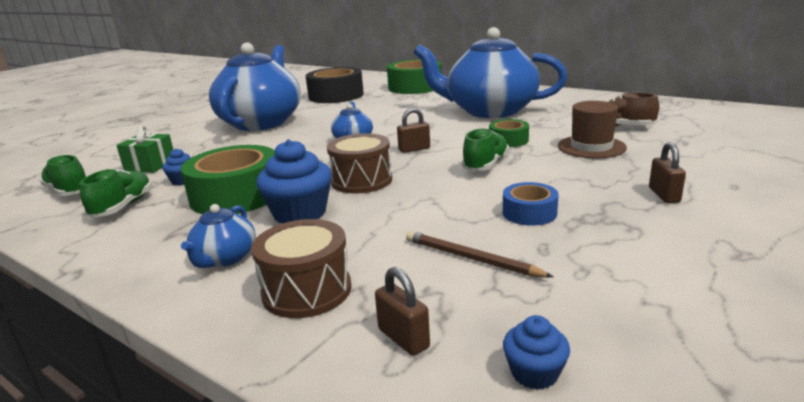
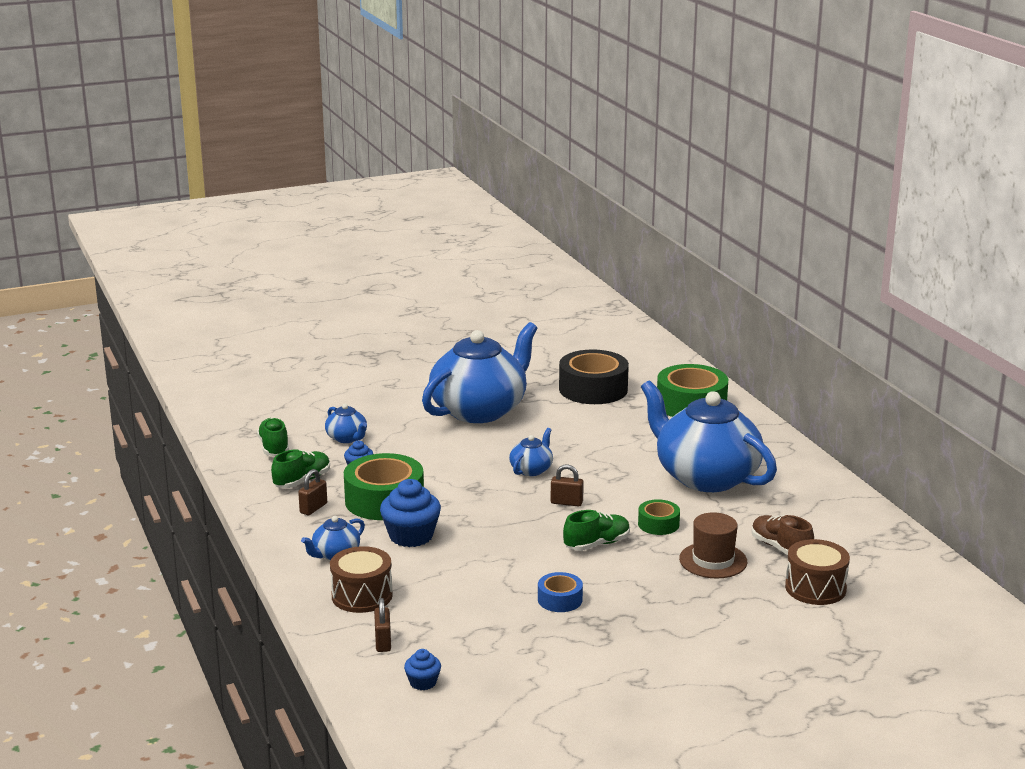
camera: 30 degrees right, 0 degrees up
green gift [116,126,173,173] -> blue teapot [325,404,367,443]
brown drum [327,133,392,194] -> brown drum moved to [785,539,850,605]
brown pencil [406,231,554,278] -> none
brown padlock [649,142,686,203] -> brown padlock moved to [298,469,327,515]

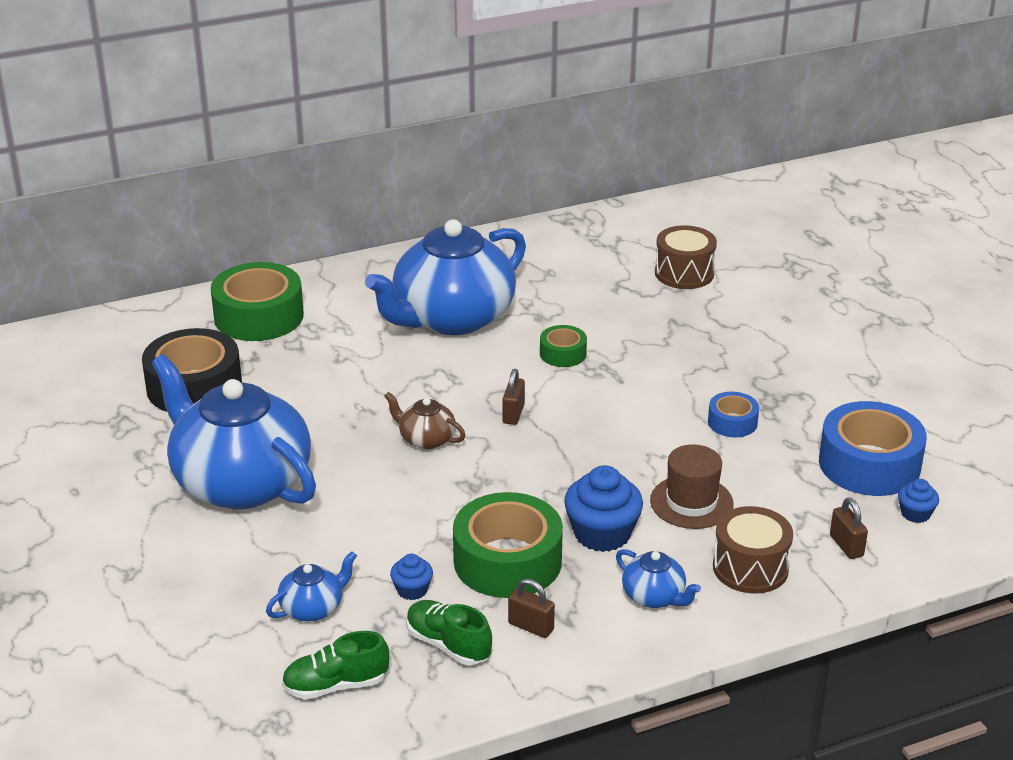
camera: 90 degrees left, 10 degrees up
brown padlock [374,598,391,652] -> brown padlock turned 75 degrees clockwise [830,498,868,559]
blue teapot [509,428,553,476] -> brown teapot [384,392,466,449]
green shoe [563,510,630,551] -> none
brown hat [679,512,747,578] -> brown hat moved to [650,444,734,529]
brown shoe [751,515,814,555] -> none
none -> blue tape [819,401,927,496]

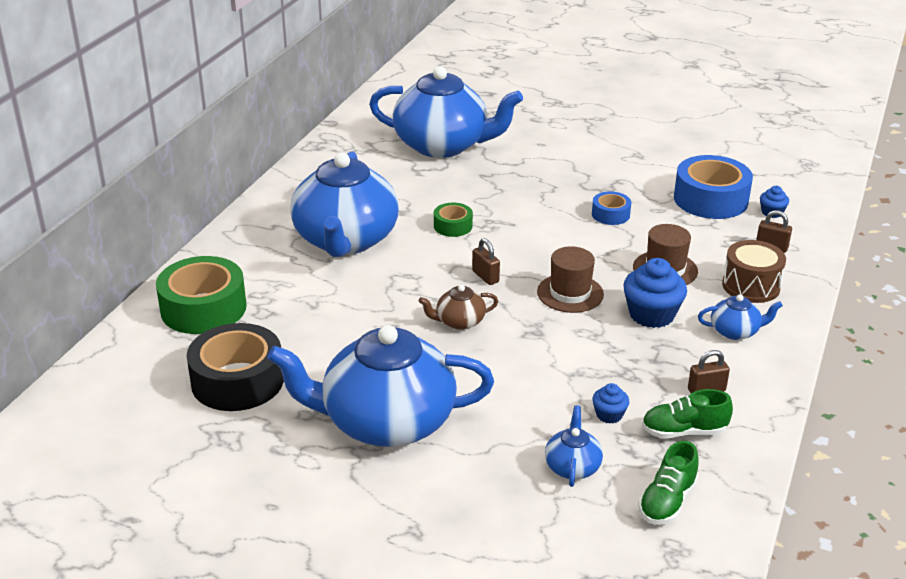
camera: 45 degrees left, 0 degrees up
green tape [453,492,563,598] -> none
brown drum [655,225,717,289] -> blue teapot [369,66,523,158]
none -> brown hat [537,246,604,313]

